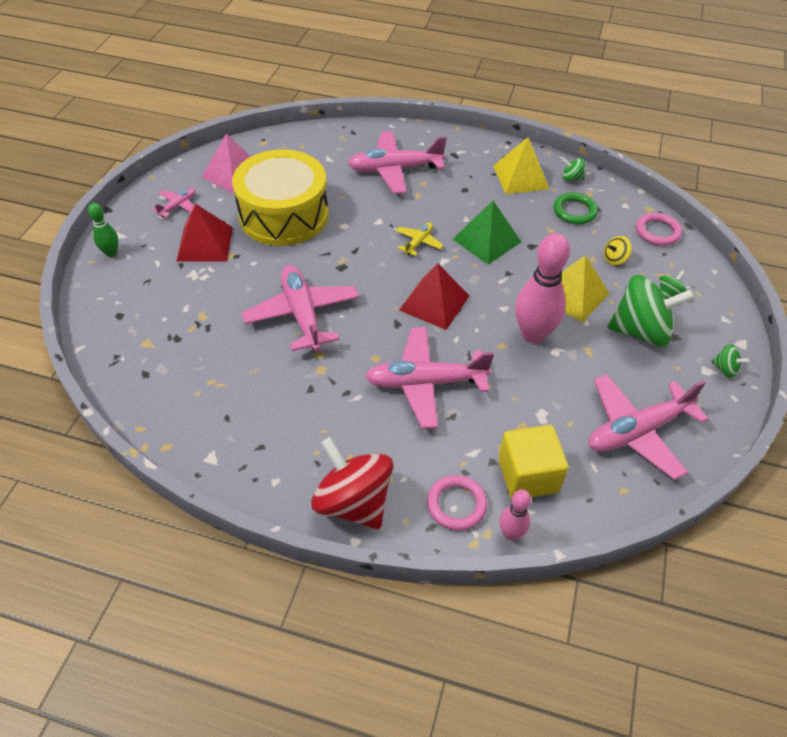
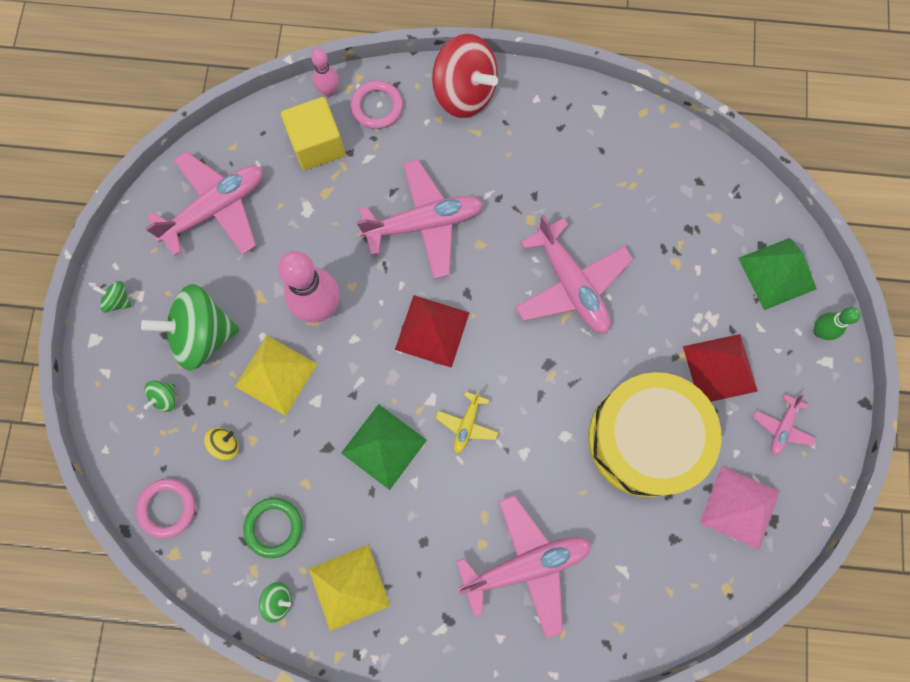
camera: 170 degrees right, 25 degrees up
none -> green pyramid [738,238,817,310]

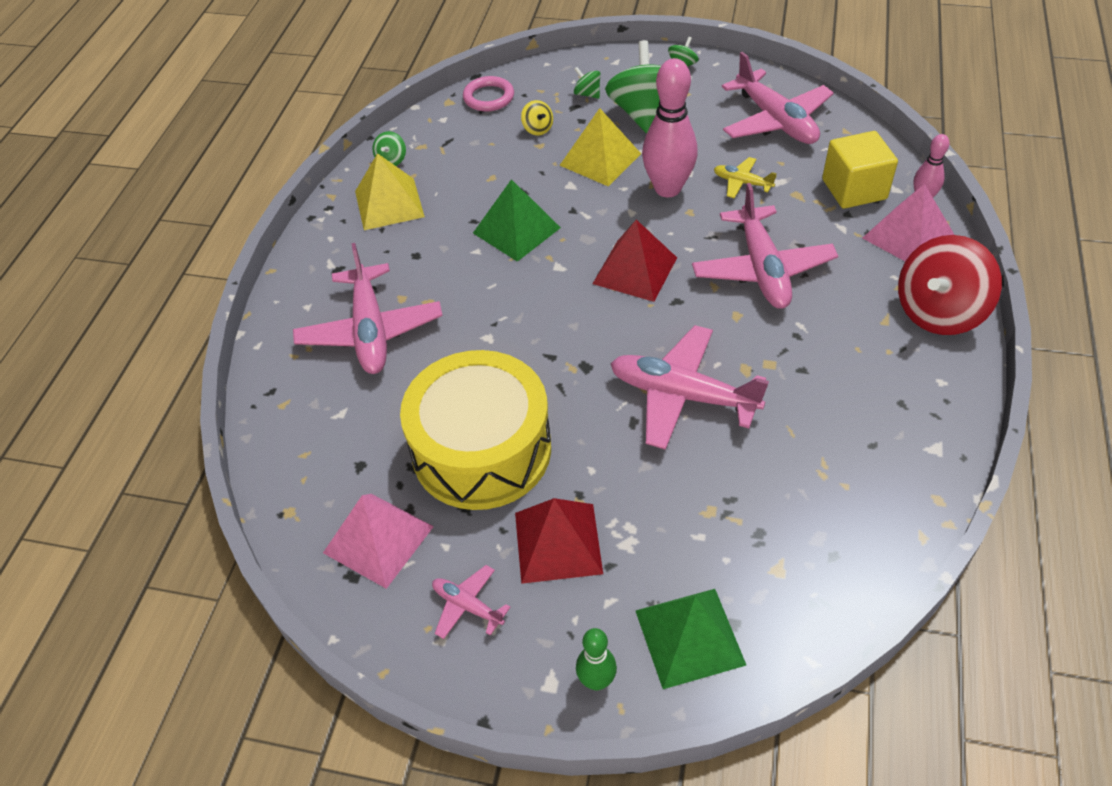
camera: 100 degrees right, 25 degrees down
green ring [243,498,302,558] -> none
pink ring [351,80,403,129] -> pink pyramid [863,184,954,261]
yellow plane [436,391,498,454] -> yellow plane moved to [714,157,777,198]
pink plane [515,215,633,334] -> pink plane turned 45 degrees clockwise [610,325,769,450]

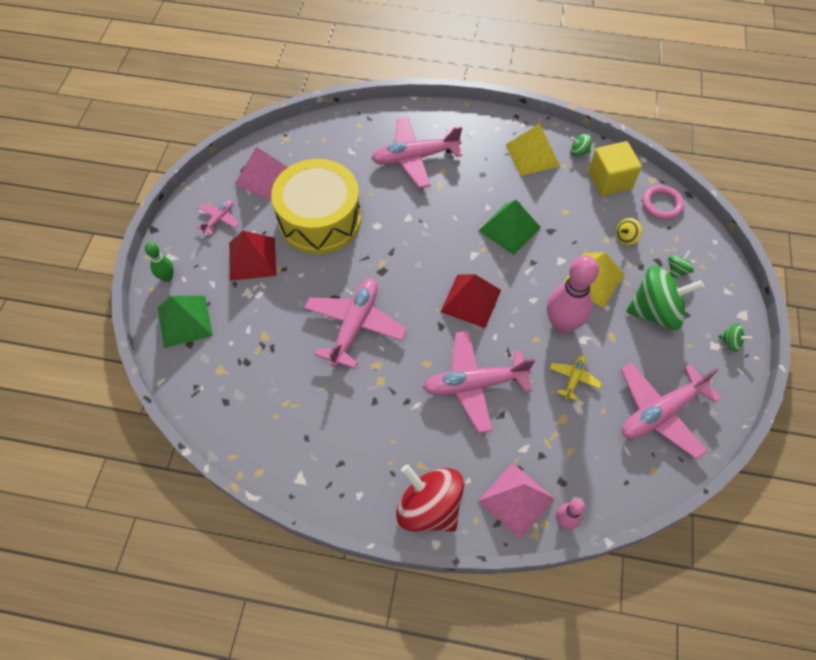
camera: 85 degrees right, 10 degrees up
yellow cube [822,131,898,209] -> yellow cube moved to [588,141,642,196]

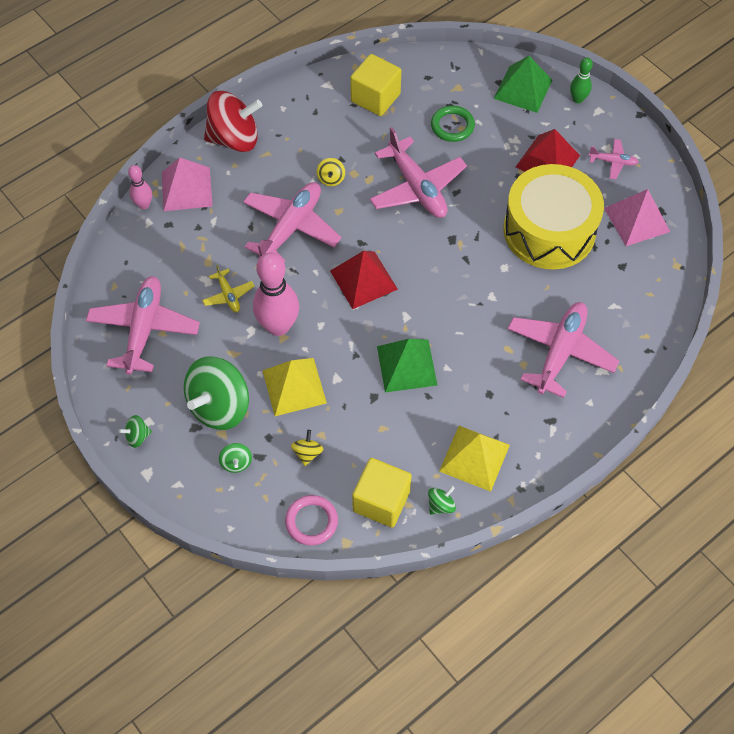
camera: 130 degrees right, 0 degrees up
pink plane [197,200,239,235] -> pink plane turned 60 degrees counterclockwise [588,139,638,179]
none -> yellow spinning top [317,158,345,186]
none -> yellow cube [350,54,401,116]
none -> green ring [431,105,475,142]

